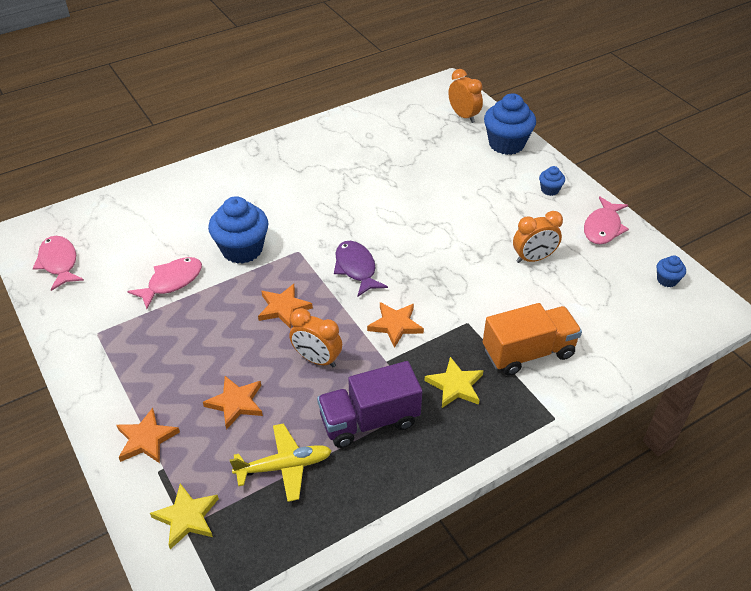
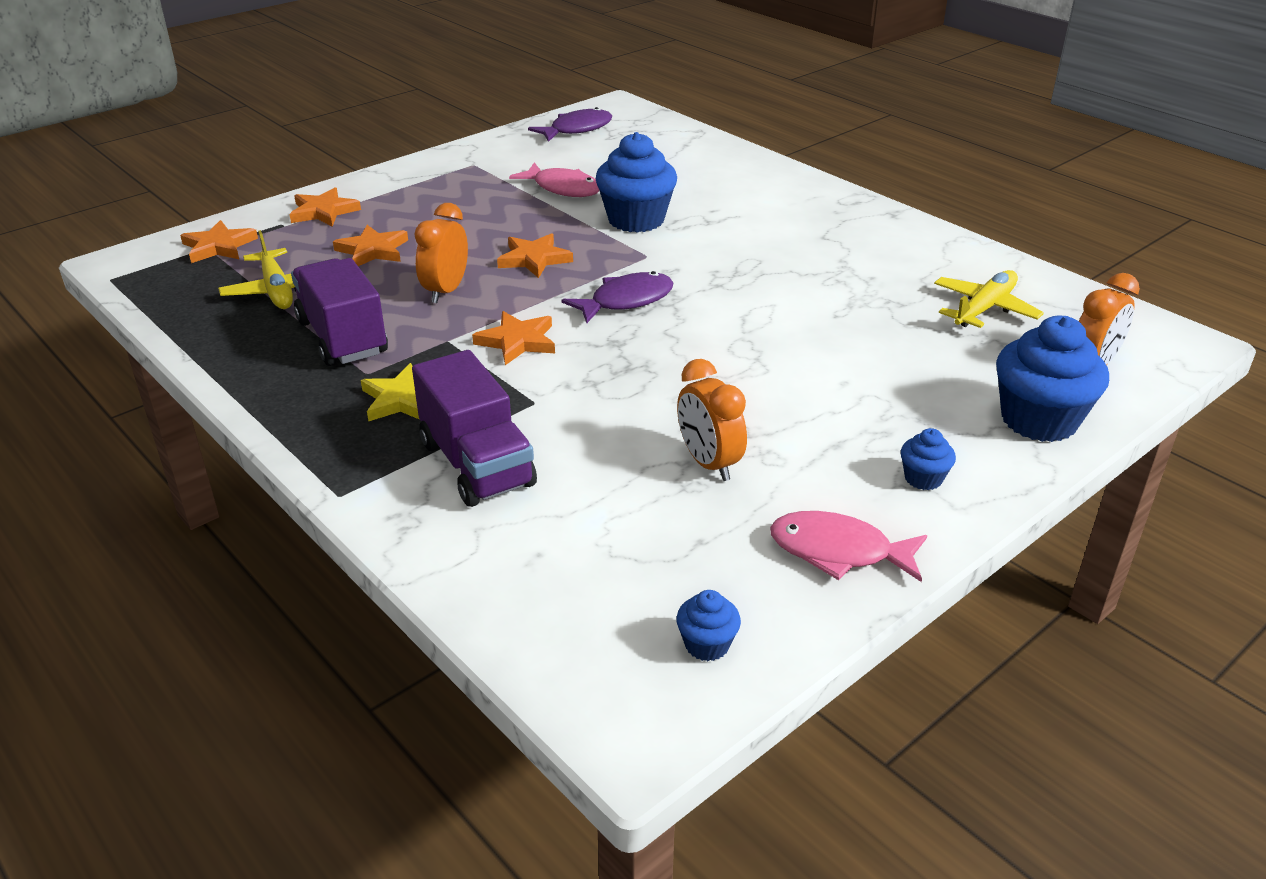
camera: 80 degrees right, 10 degrees down
pink fish [32,236,84,291] -> purple fish [528,107,612,142]
yellow star [150,483,219,549] -> orange star [180,220,258,263]
orange truck [483,303,582,376] -> purple truck [412,350,537,507]
none -> yellow plane [934,270,1044,328]

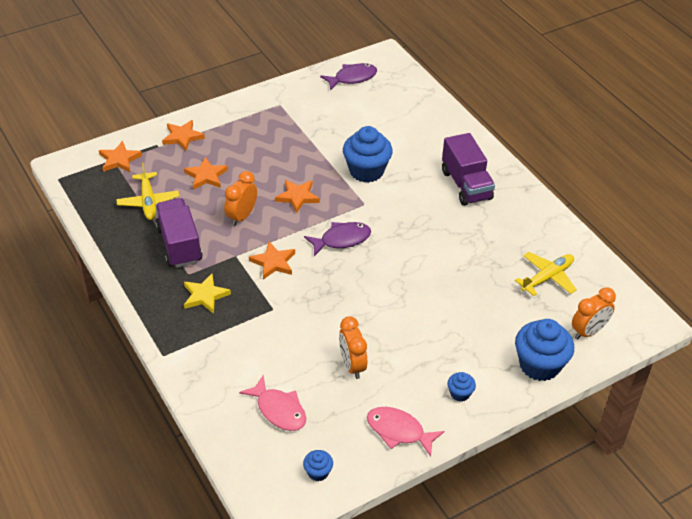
camera: 10 degrees right, 10 degrees up
purple truck [412,350,537,507] -> purple truck moved to [442,133,495,206]
pink fish [509,162,600,197] -> pink fish moved to [239,376,306,431]

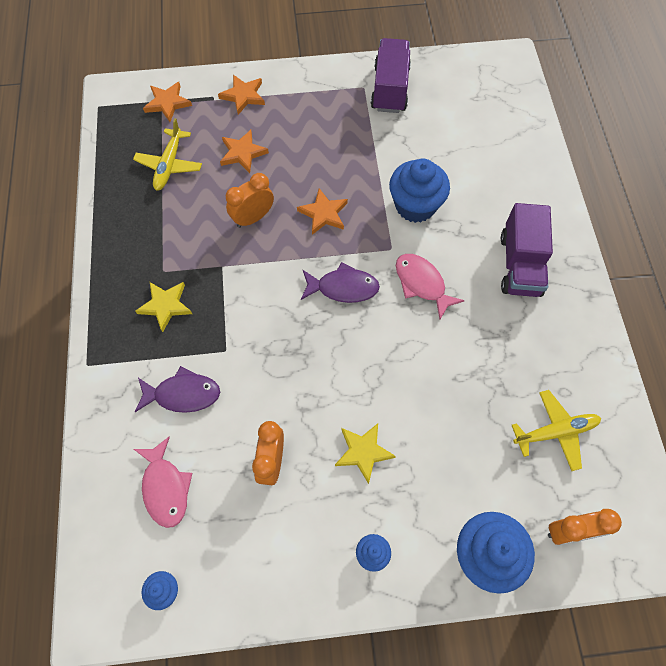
camera: 25 degrees right, 20 degrees up
purple truck [156,198,203,268] -> purple truck moved to [371,38,411,113]
orange star [249,242,295,279] -> none
purple fish [320,63,377,91] -> purple fish moved to [135,366,220,413]
pink fish [367,407,444,457] -> pink fish moved to [396,254,465,319]
none -> yellow star [335,423,396,484]

